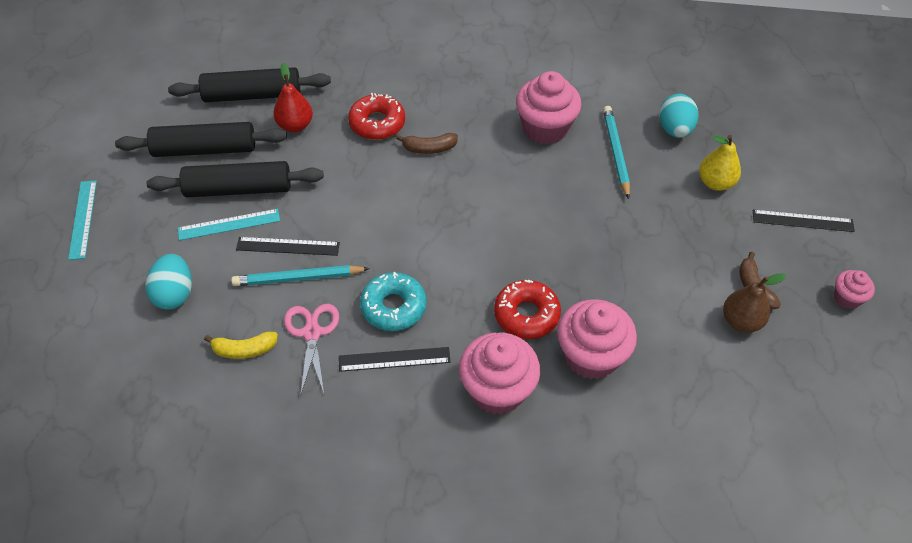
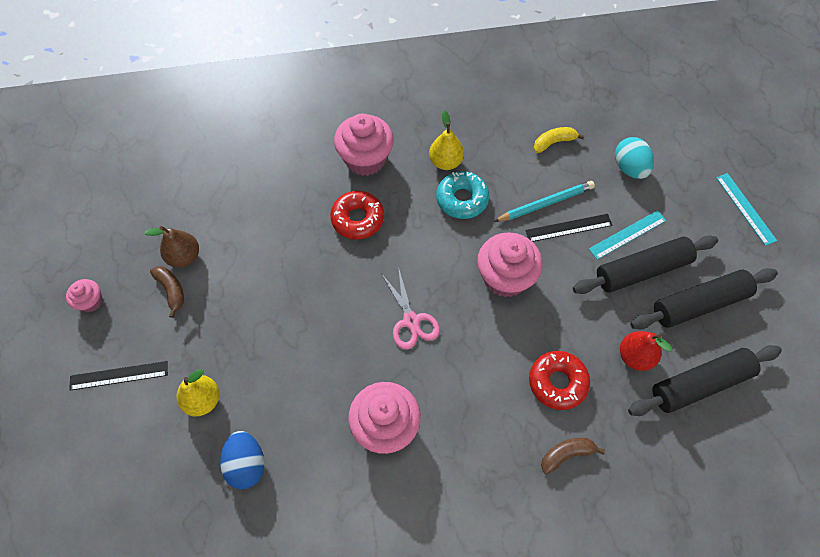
camera: 165 degrees right, 10 degrees up
pink scissors [284,304,339,396] -> pink scissors moved to [381,267,440,350]
black ruler [339,347,450,372] -> yellow pear [429,111,464,170]
brown banana [396,133,458,154] -> brown banana moved to [541,438,605,474]
pink cupcake [557,299,637,379] -> pink cupcake moved to [477,232,543,297]
turquoise pencil [603,106,630,199] -> none
turquoise egg [659,94,698,138] -> blue egg [220,431,265,489]

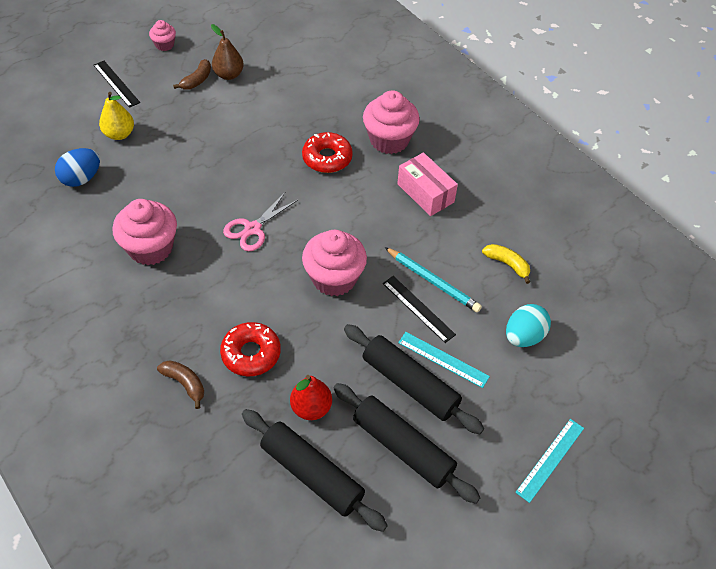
camera: 60 degrees right, 10 degrees down
yellow pear [429,111,464,170] -> pink box [397,152,458,216]
turquoise donut [436,171,489,219] -> none

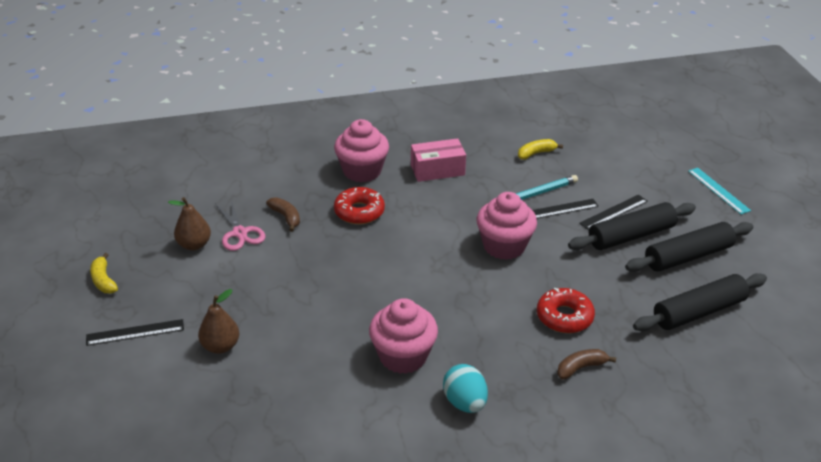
camera: 65 degrees left, 15 degrees down
blue egg [55,148,100,187] -> none
yellow pear [99,92,134,140] -> brown pear [198,289,239,354]
pink cupcake [149,20,176,51] -> yellow banana [90,253,118,293]
brown banana [173,59,211,90] -> brown banana moved to [266,197,300,232]
pink scissors [223,193,298,251] -> pink scissors moved to [215,200,265,251]
red pear [290,375,332,420] -> none
turquoise ruler [398,332,490,388] -> black ruler [579,195,648,230]
turquoise egg [506,304,551,347] -> turquoise egg moved to [443,364,488,413]

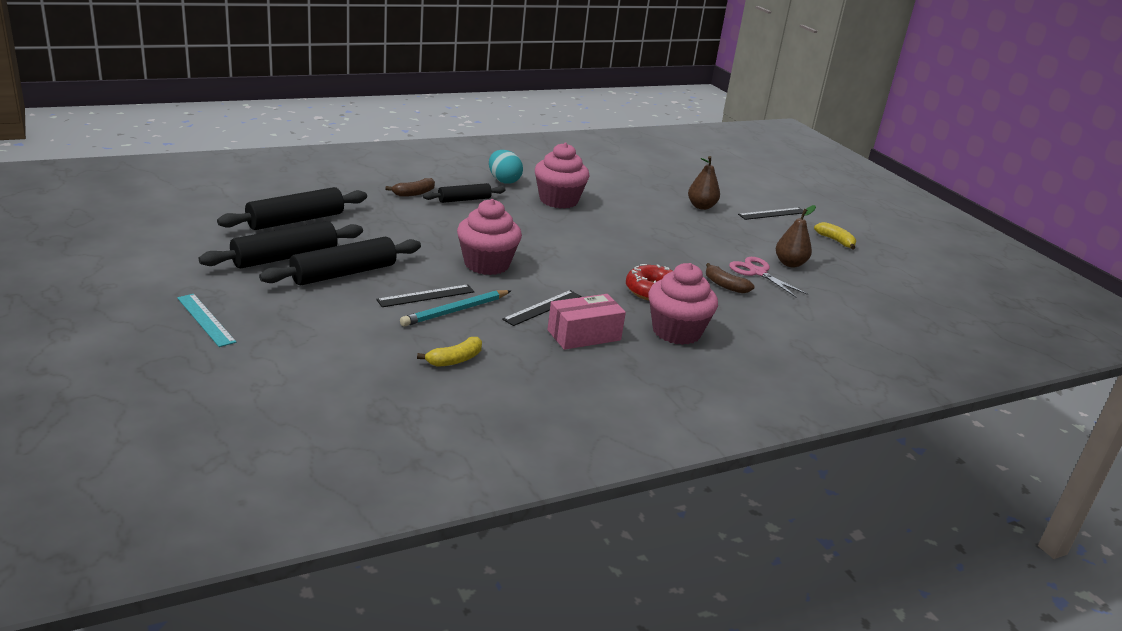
camera: 165 degrees right, 10 degrees down
red donut [537,288,595,333] -> none
black ruler [579,195,648,230] -> black ruler moved to [502,290,581,326]
none -> black rolling pin [423,183,505,203]

